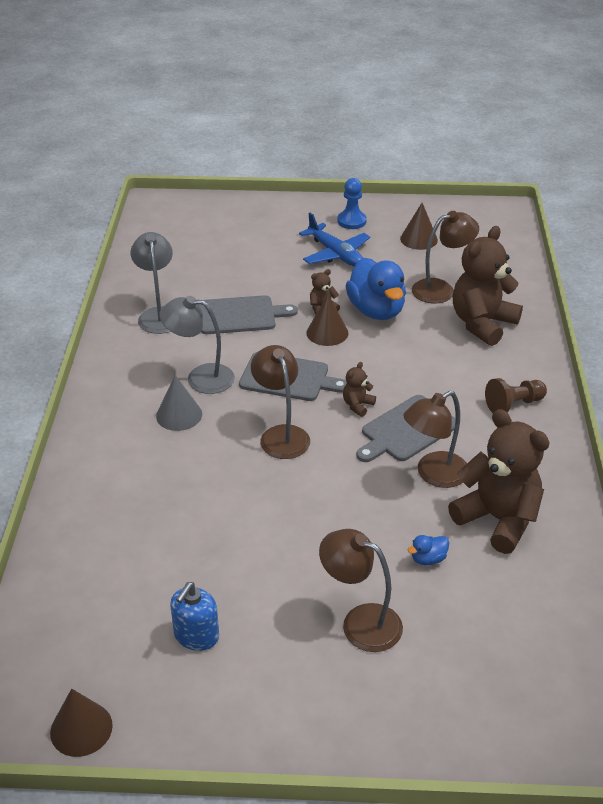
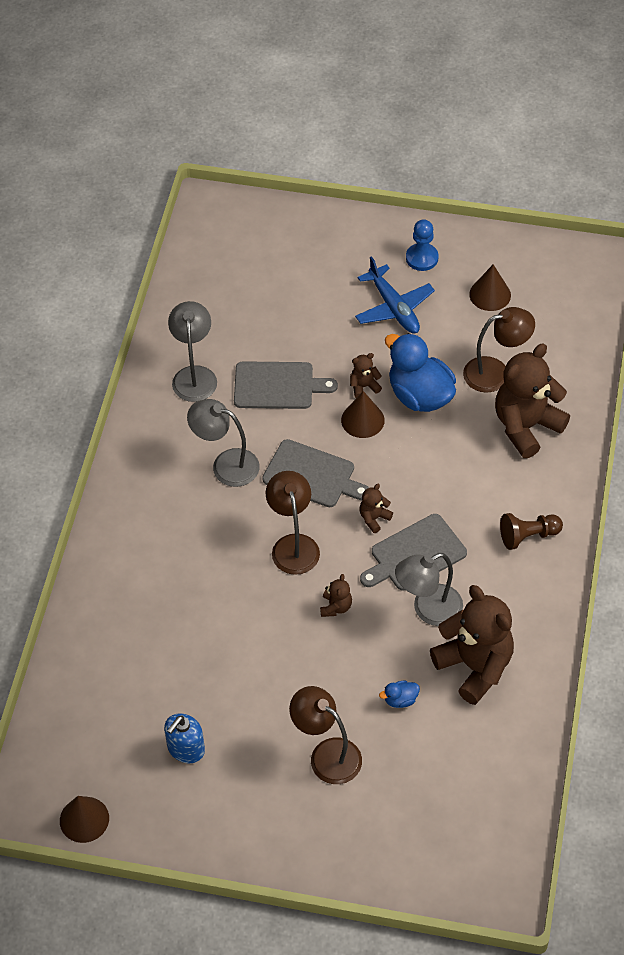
camera: 10 degrees right, 15 degrees up
grey cone [156,375,202,431] -> none
blue duck [345,258,406,320] -> blue duck turned 150 degrees clockwise [385,333,456,412]
brown lamp [404,391,467,488] -> grey lamp [395,553,463,626]
none -> brown teddy bear [320,574,352,617]

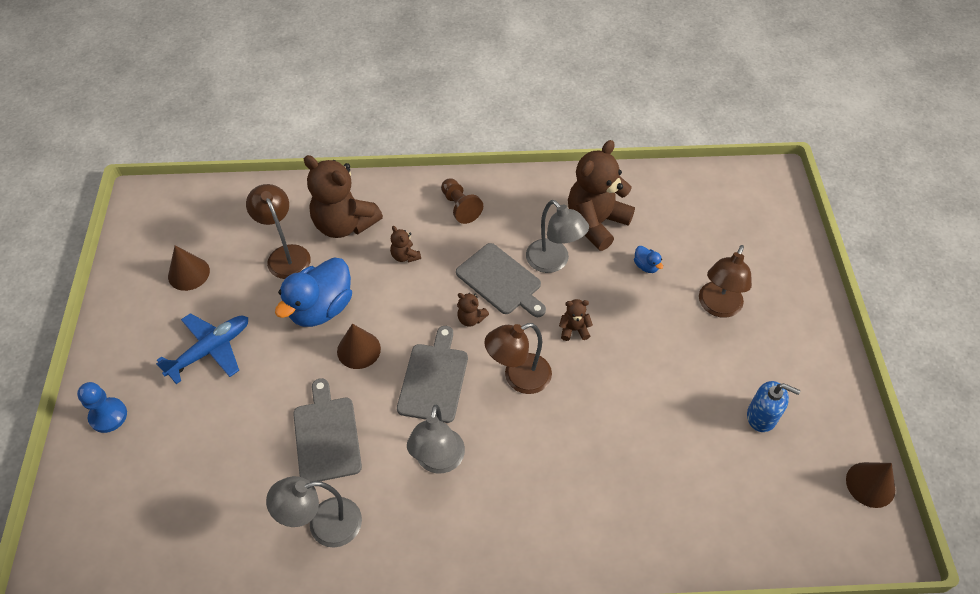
camera: 105 degrees left, 0 degrees up
brown teddy bear [350,353,382,398] -> brown teddy bear moved to [390,226,421,263]
blue pawn [406,219,439,271] -> blue pawn moved to [77,382,127,433]

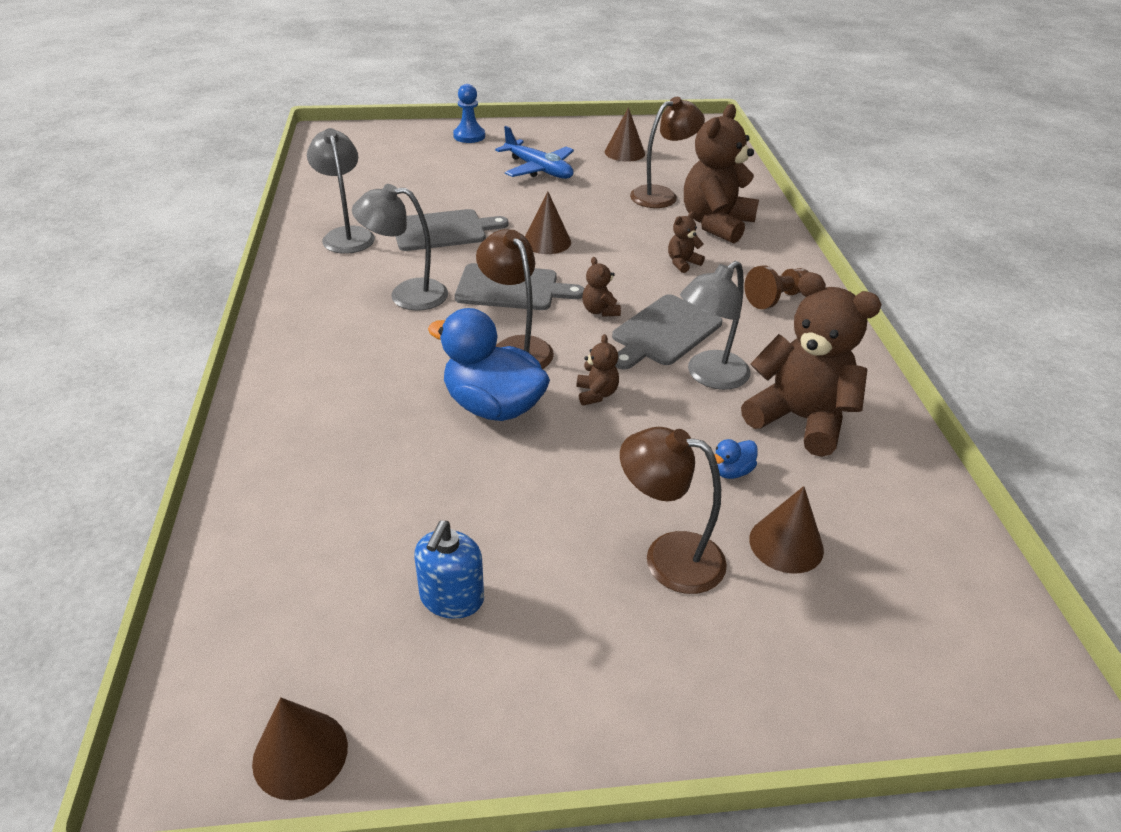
camera: 85 degrees right, 15 degrees down
blue duck [275,258,352,327] -> blue duck moved to [428,308,550,421]
brown teddy bear [457,293,489,327] -> brown teddy bear turned 45 degrees counterclockwise [582,257,621,317]
none -> brown cone [749,486,824,574]

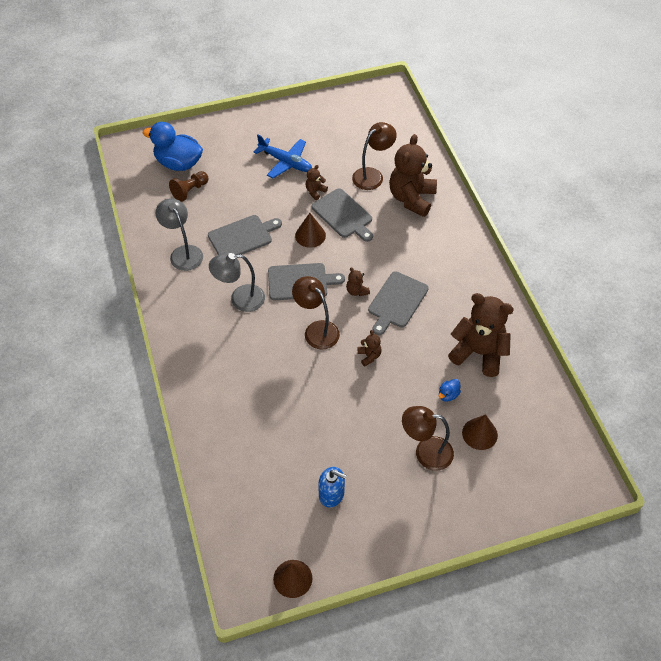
camera: 10 degrees left, 15 degrees up
blue soap dispenser [414,521,484,619] -> blue soap dispenser turned 75 degrees counterclockwise [318,467,347,507]
blue duck [428,308,550,421] -> blue duck moved to [143,122,203,171]
blue pawn [453,84,485,143] -> none
brown cone [605,107,645,162] -> none
brown teddy bear [668,211,705,273] -> brown teddy bear moved to [306,165,328,200]
grey lamp [680,261,750,390] -> none
brown pawn [744,265,808,309] -> brown pawn moved to [169,171,209,202]
none -> grey cutting board [312,188,373,242]

